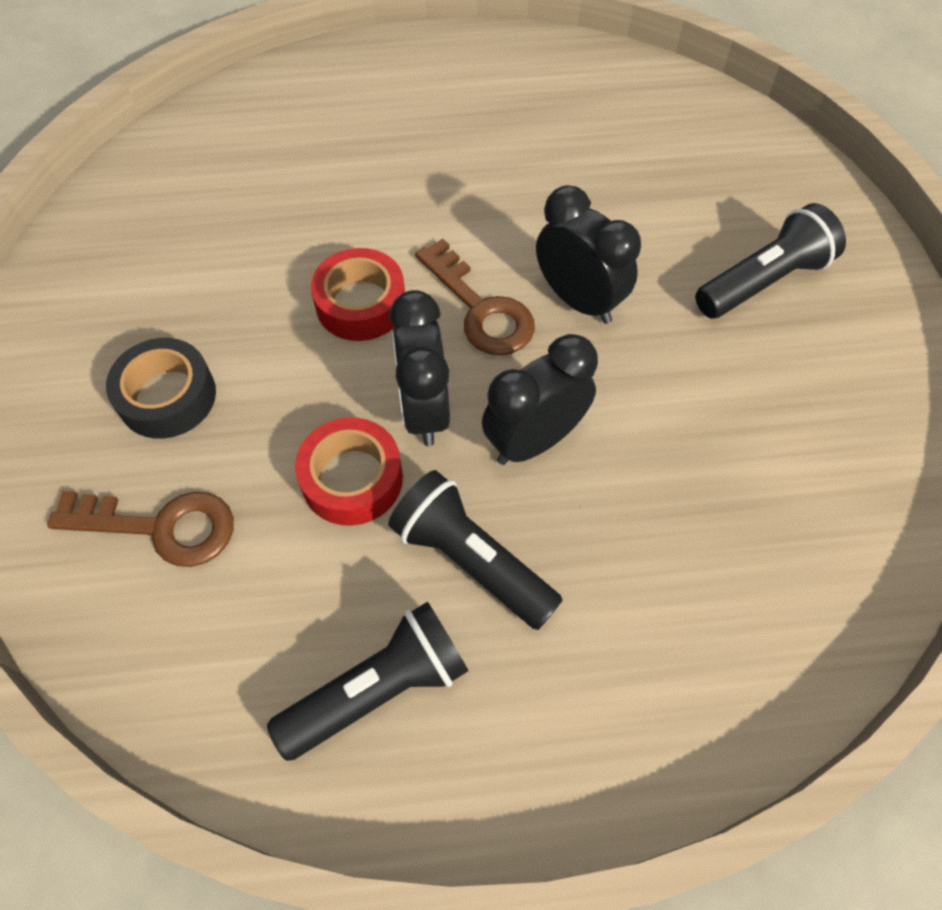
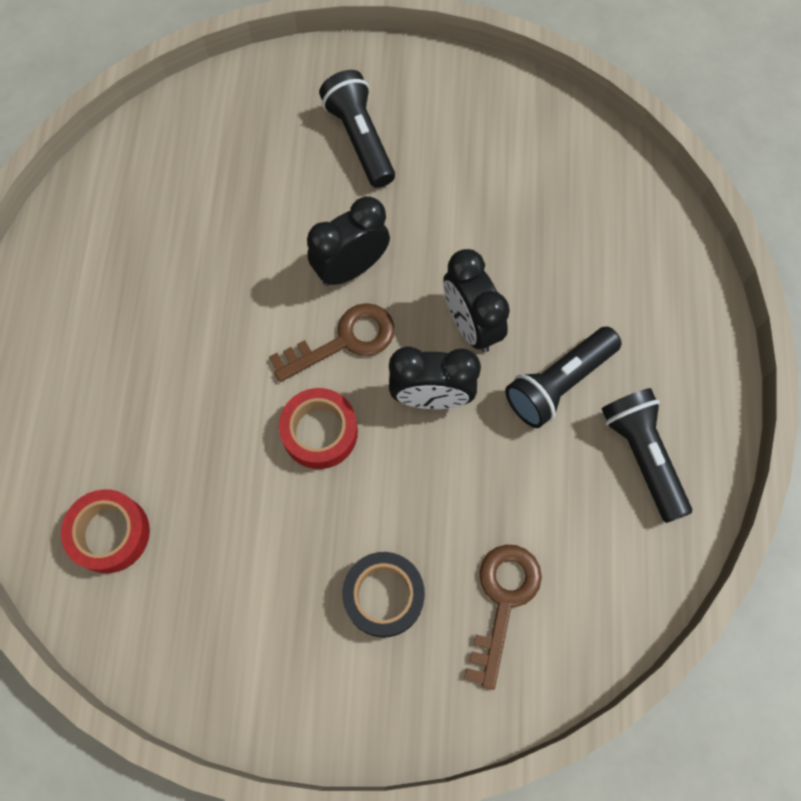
camera: 80 degrees left, 10 degrees up
red tape [295,417,403,526] -> red tape moved to [61,489,150,573]

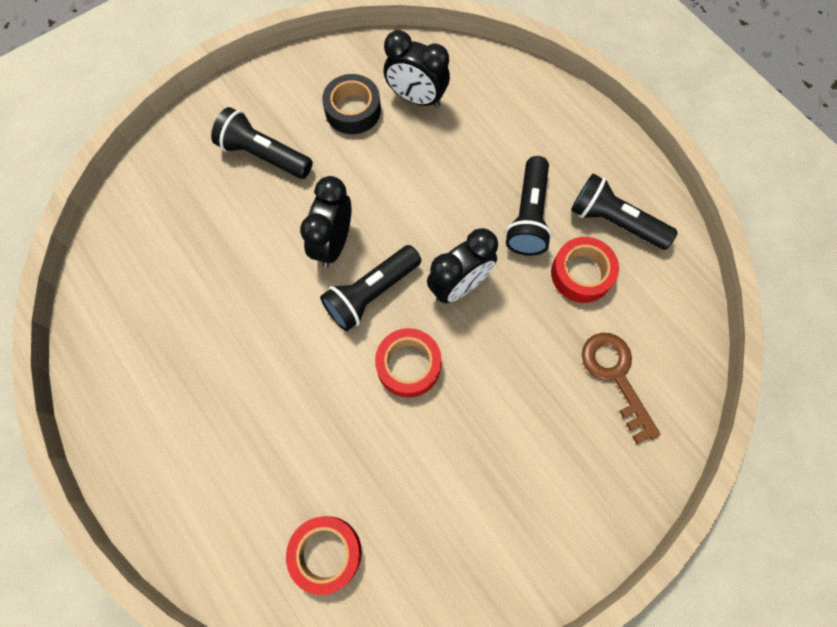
camera: 40 degrees left, 0 degrees up
brown key [269,303,394,382] -> black flashlight [320,245,421,331]
black tape [342,552,425,637] -> black tape moved to [322,74,381,134]
black clock [443,249,510,352] -> black clock moved to [384,30,450,108]
none -> red tape [551,237,619,303]

